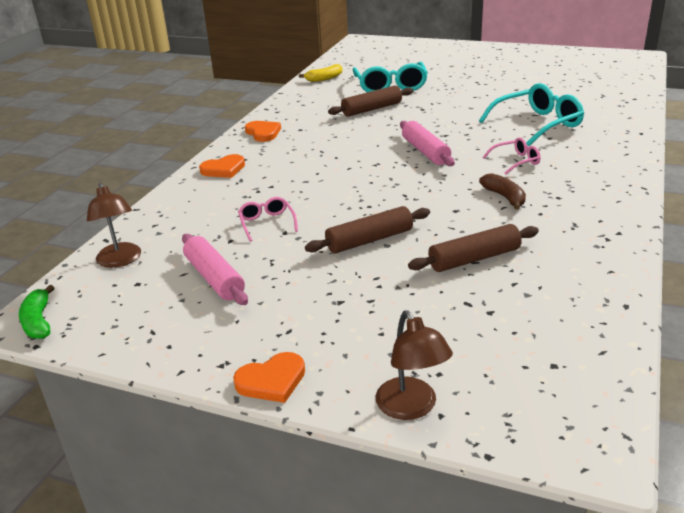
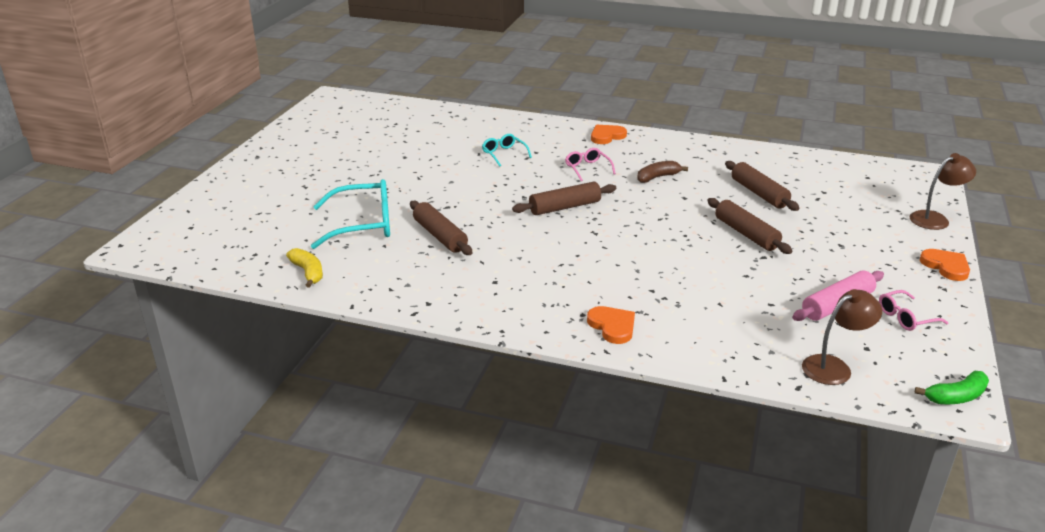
camera: 95 degrees left, 0 degrees up
pink glasses [238,197,298,242] -> pink glasses moved to [879,290,949,331]
orange heart [245,121,281,142] -> orange heart moved to [591,125,627,144]
pink rolling pin [400,121,455,166] -> brown rolling pin [512,182,616,215]
turquoise glasses [479,83,584,146] -> turquoise glasses [482,134,532,166], size x0.52

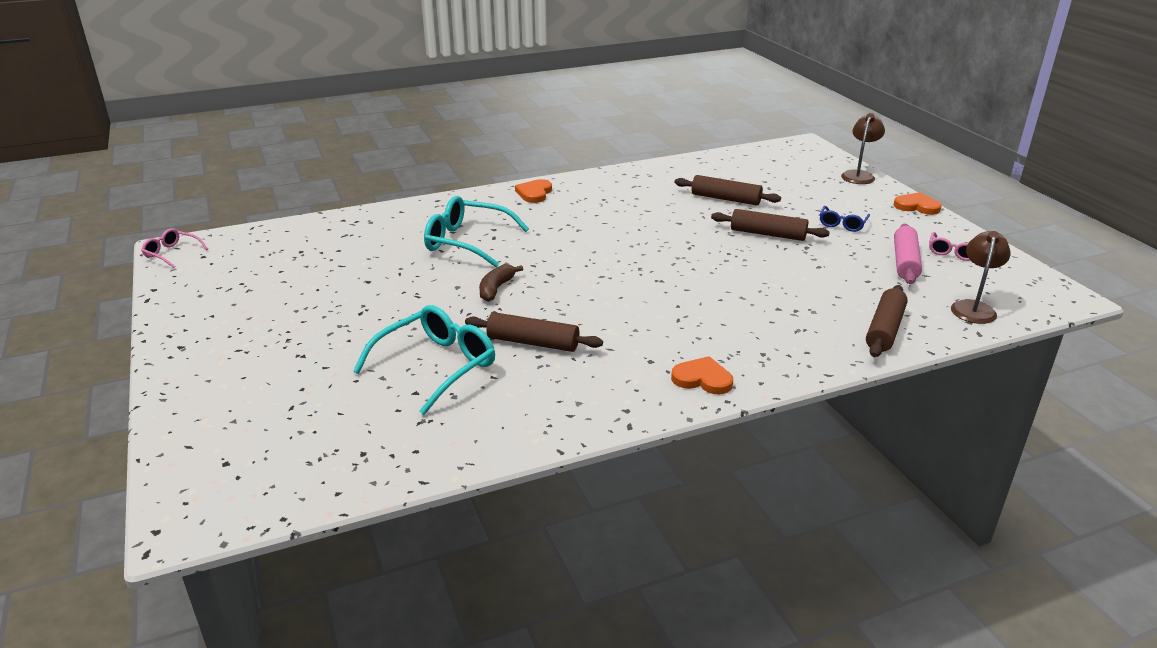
camera: 40 degrees left, 0 degrees up
yellow banana [286,248,323,288] -> none
turquoise glasses [482,134,532,166] -> turquoise glasses [424,196,529,267], size x1.92
brown rolling pin [512,182,616,215] -> brown rolling pin moved to [866,285,908,357]
pink glasses [565,148,616,181] -> pink glasses moved to [141,228,208,268]
orange heart [587,306,635,344] -> orange heart moved to [671,356,733,394]
brown banana [637,161,688,183] -> brown banana moved to [479,264,523,302]
green banana [915,371,989,404] -> none
none -> blue glasses [820,206,870,232]

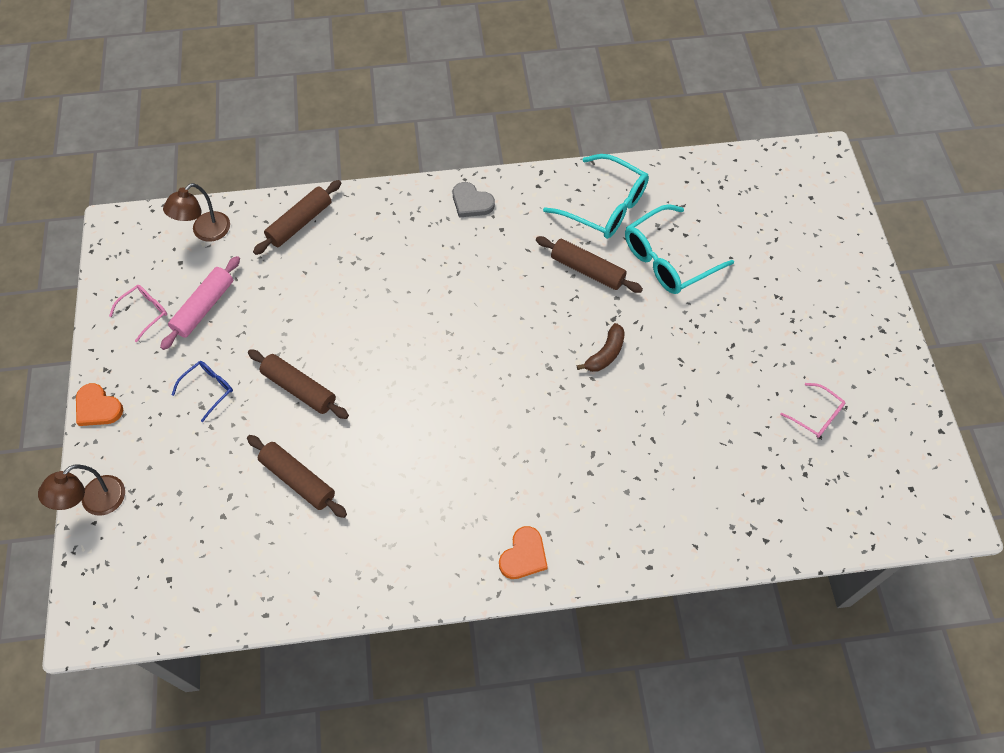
camera: 165 degrees left, 30 degrees up
pink glasses [141,228,208,268] -> pink glasses moved to [780,383,845,438]
turquoise glasses [424,196,529,267] -> turquoise glasses moved to [543,154,649,239]
orange heart [671,356,733,394] -> grey heart [453,182,495,218]

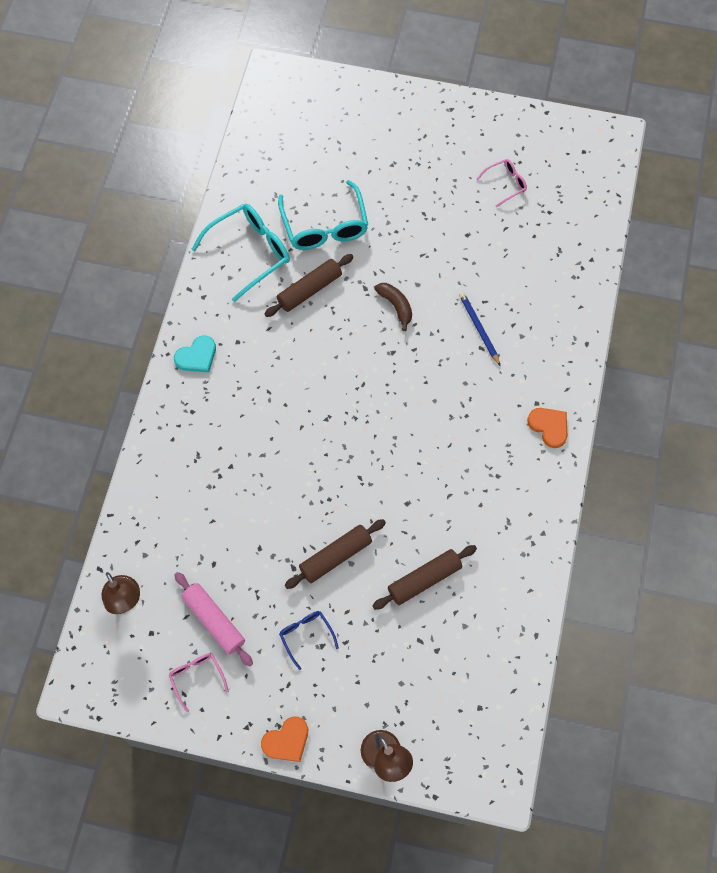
camera: 70 degrees left, 5 degrees up
brown rolling pin [253,180,341,255] -> none
grey heart [453,182,495,218] -> turquoise heart [174,335,216,373]
none -> blue pencil [459,292,501,367]

